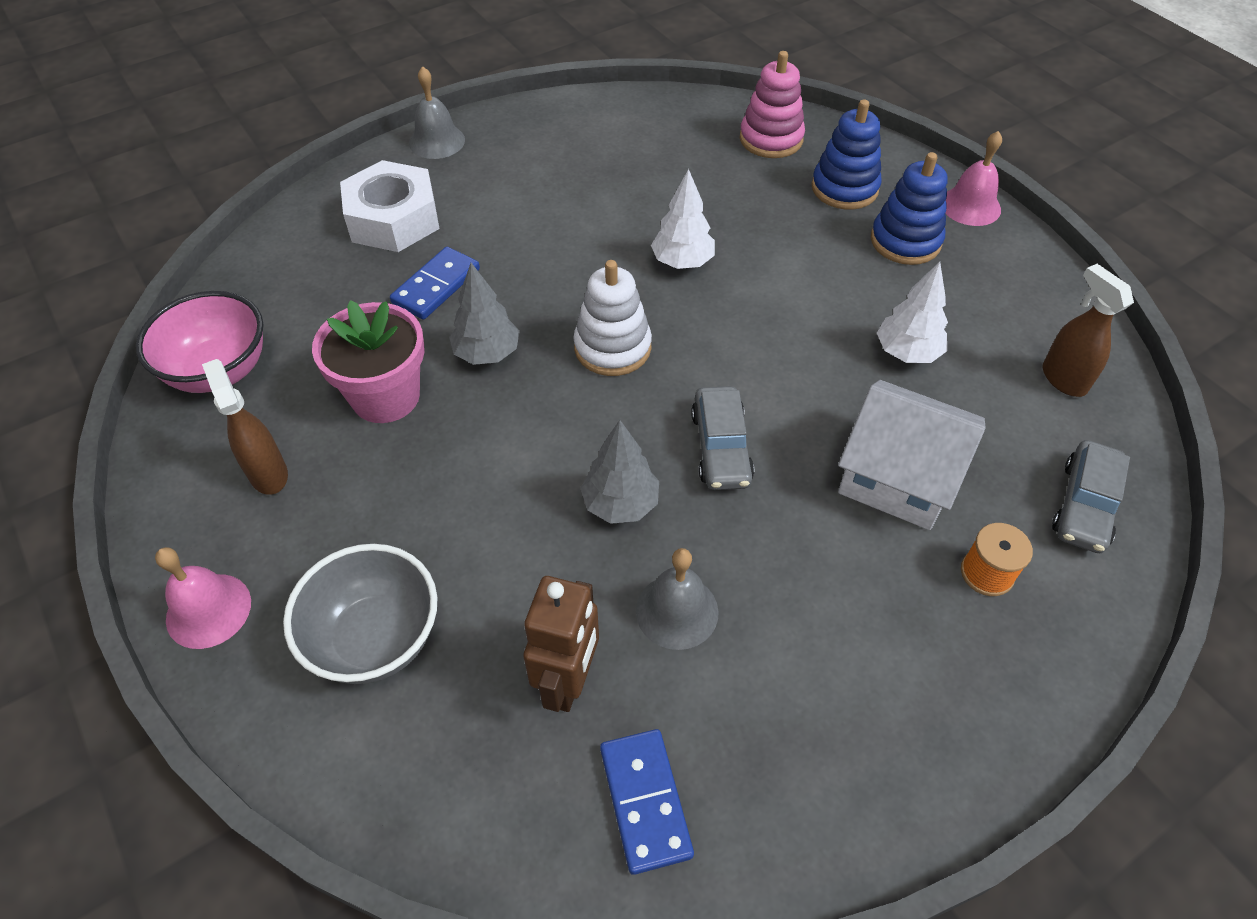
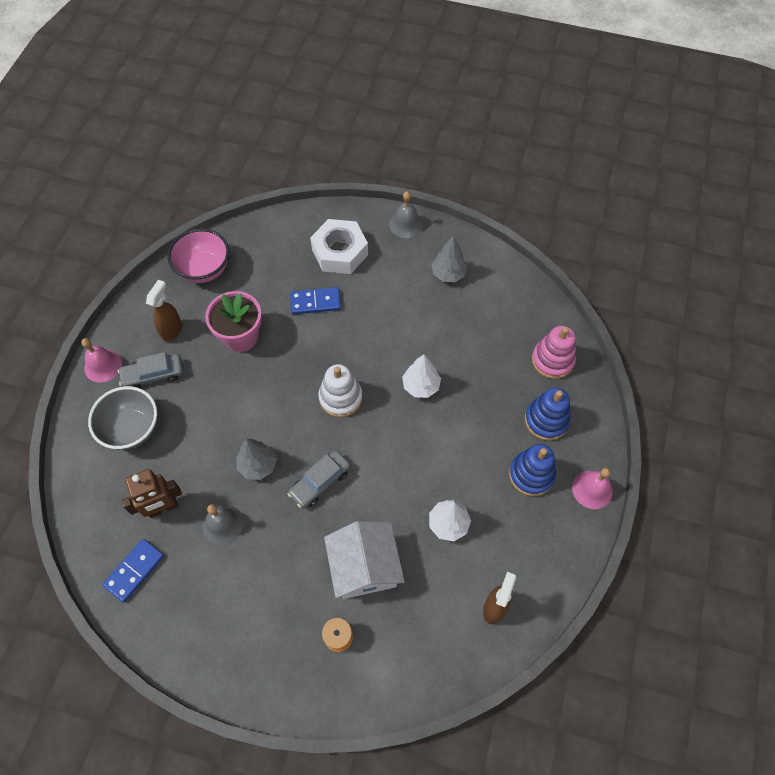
camera: 50 degrees right, 10 degrees up
grey tree [449,263,520,365] -> grey tree moved to [431,236,467,282]
grey car [1052,440,1130,553] -> grey car moved to [118,352,183,388]

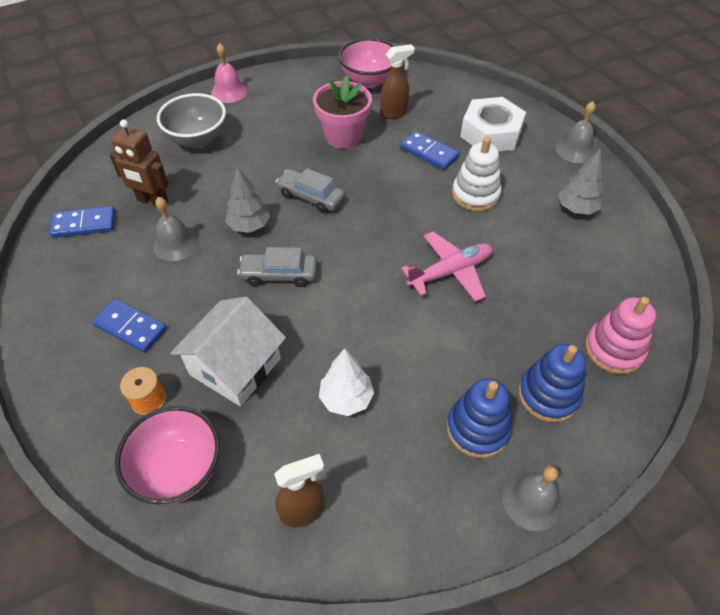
camera: 45 degrees right, 10 degrees down
grey car [118,352,183,388] -> grey car moved to [276,168,345,213]
brown spray bottle [146,280,182,342] -> brown spray bottle moved to [380,44,415,119]
white stacking toy [318,364,363,417] -> white stacking toy moved to [452,137,501,211]
white tree [402,354,441,398] -> pink plane [401,231,493,302]
pink bell [572,468,613,509] -> grey bell [502,466,562,531]
none -> blue domino [92,299,167,353]
none -> pink bowl [115,406,220,504]

